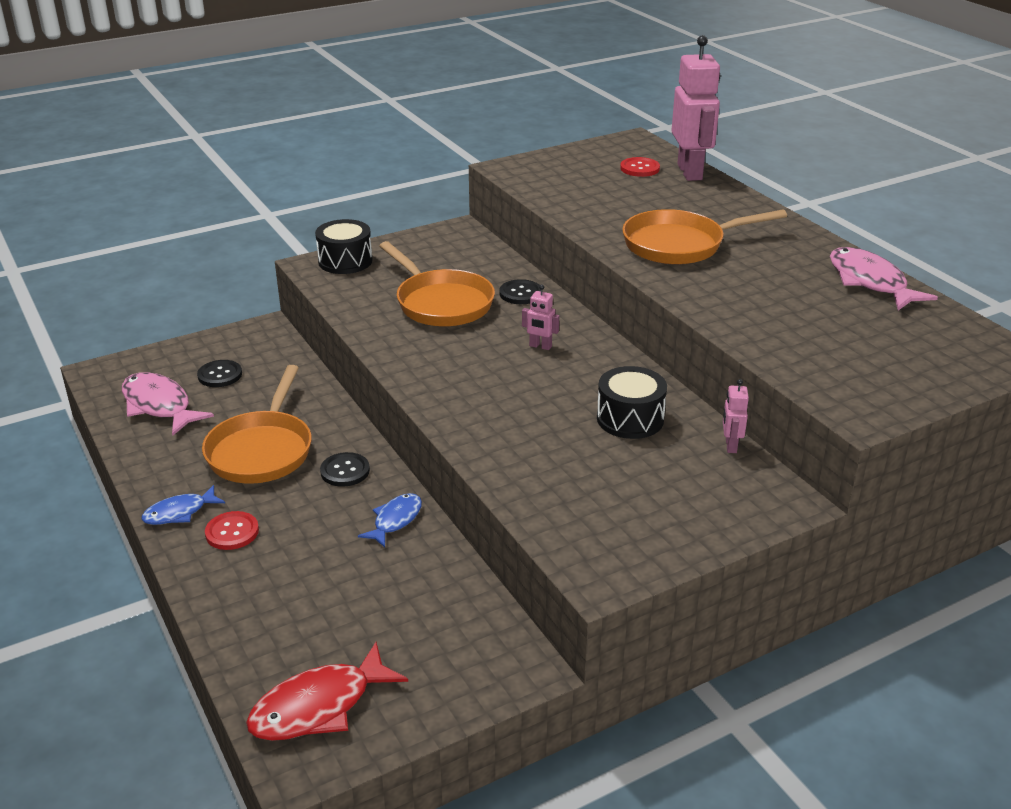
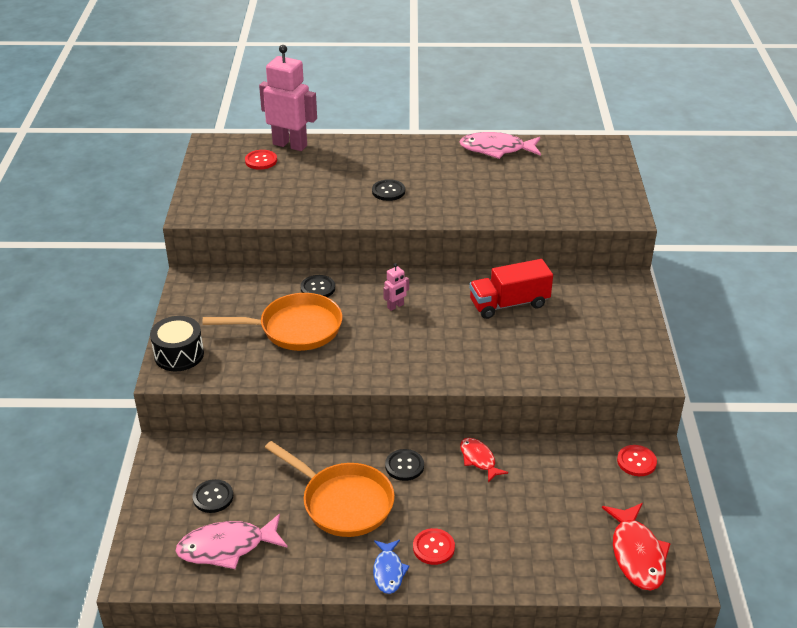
camera: 60 degrees left, 5 degrees up
blue fish [358,493,422,547] -> red fish [460,438,508,483]
black drum [597,366,667,439] -> red truck [469,259,553,319]
orange pan [622,209,787,265] -> black button [372,179,405,201]
pink robot [723,379,749,453] -> none
none -> red button [617,445,657,476]

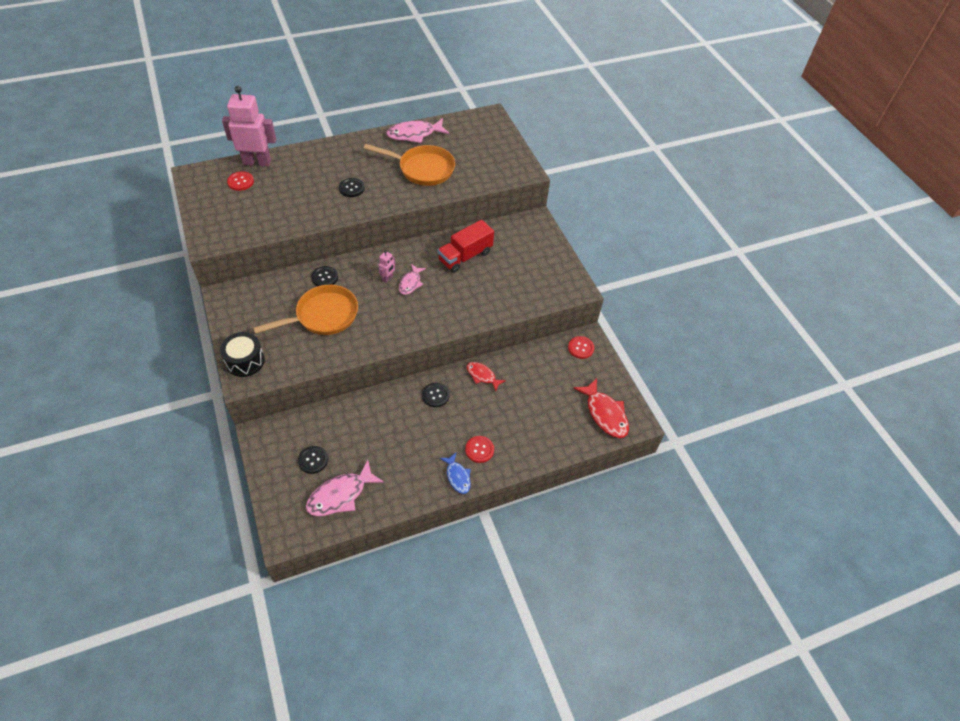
camera: 25 degrees left, 15 degrees up
orange pan [265,441,395,537] -> orange pan moved to [364,144,455,186]
none -> pink fish [399,264,426,295]

